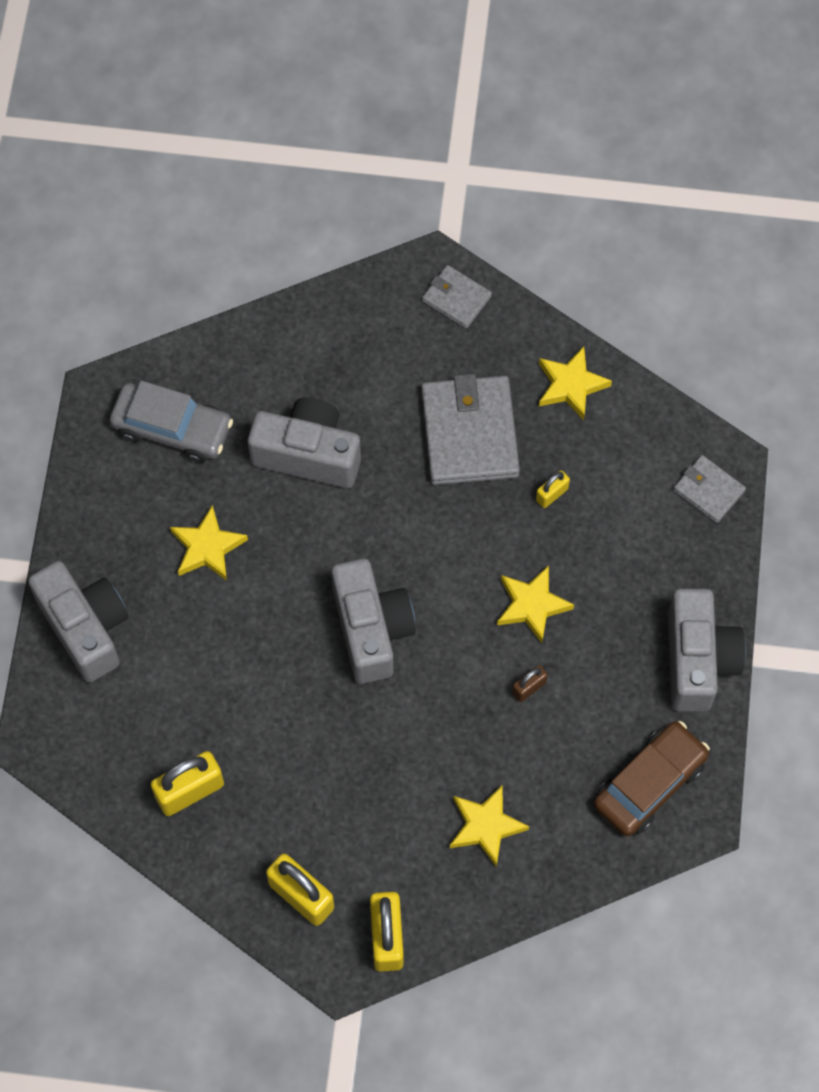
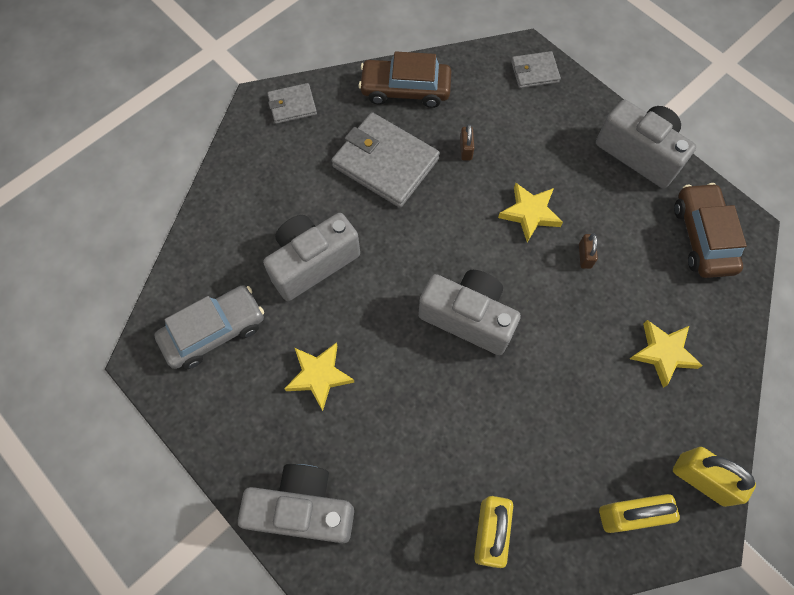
camera: 50 degrees left, 0 degrees up
yellow padlock [536,470,570,508] -> brown padlock [460,124,474,161]
yellow star [539,346,612,420] -> brown car [359,51,451,108]

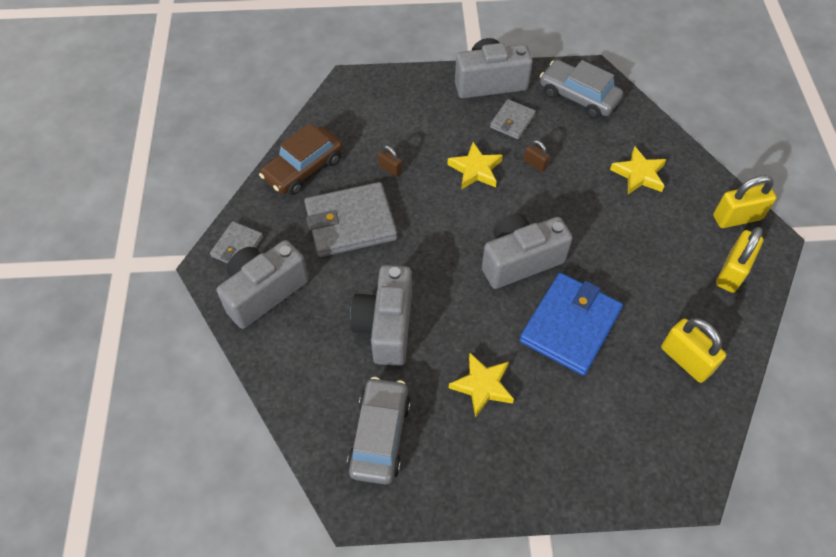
camera: 50 degrees left, 10 degrees down
grey camera [238,464,354,543] -> grey camera moved to [217,240,309,329]
grey wallet [511,51,561,88] -> grey wallet moved to [490,99,536,139]
brown car [674,183,747,278] -> grey car [540,60,623,119]
none -> blue wallet [520,273,623,376]

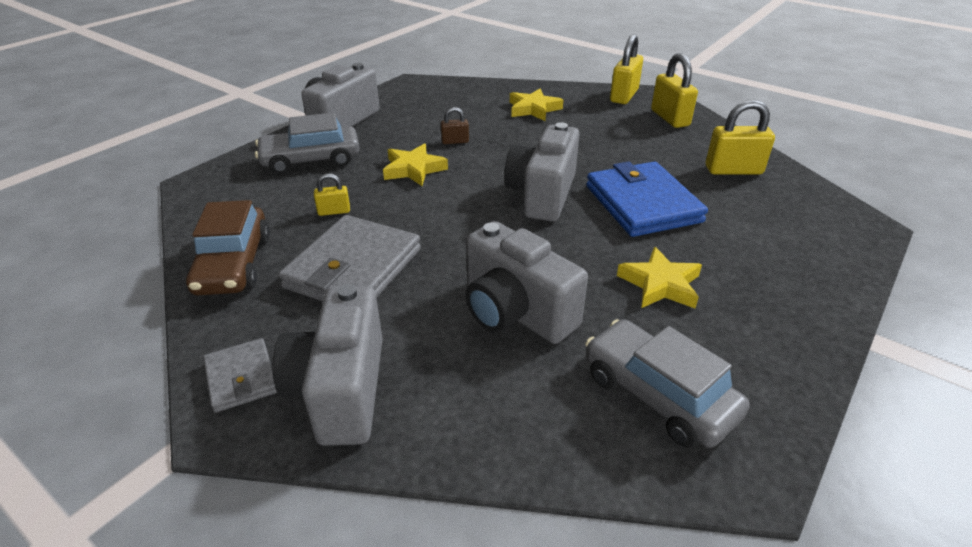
camera: 50 degrees left, 20 degrees down
brown padlock [378,146,402,177] -> yellow padlock [314,173,350,216]
grey wallet [490,99,536,139] -> none
grey car [540,60,623,119] -> grey car moved to [255,113,360,174]

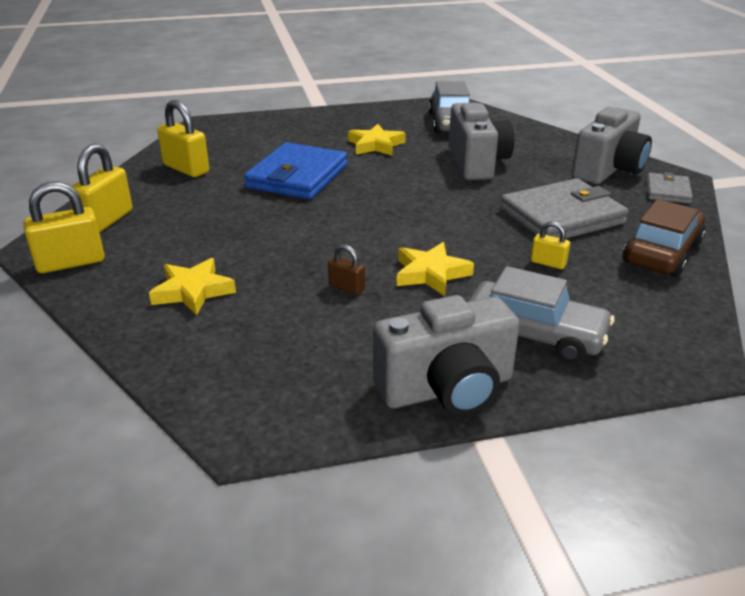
camera: 140 degrees left, 5 degrees down
grey camera [504,122,580,222] -> none

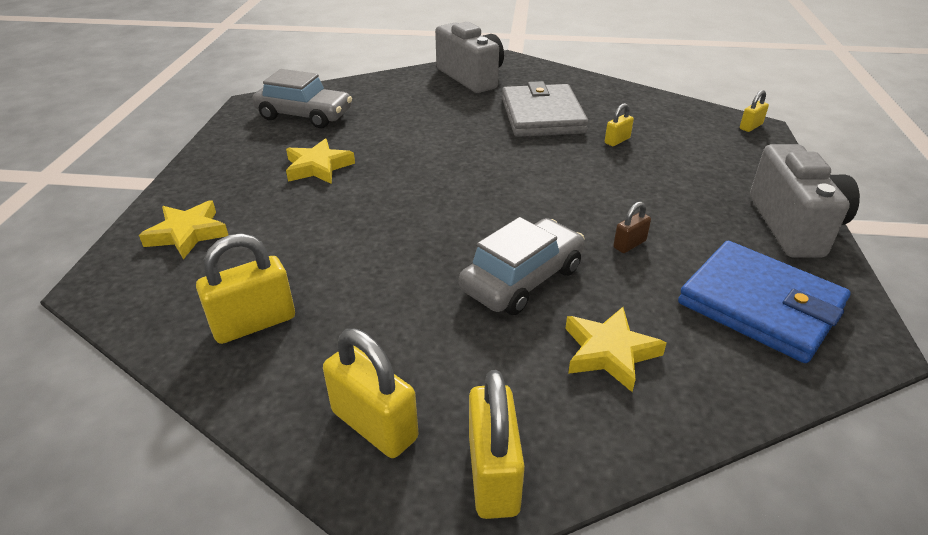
camera: 70 degrees left, 5 degrees up
blue wallet [244,142,348,199] -> blue wallet moved to [678,241,851,363]
yellow star [397,242,474,296] -> yellow star moved to [139,200,228,259]
grey camera [449,102,514,180] -> none
grey car [469,266,614,363] -> grey car moved to [459,217,585,315]
brown car [622,199,706,277] -> none
grey wallet [647,172,693,204] -> none
none -> yellow padlock [740,90,769,132]

